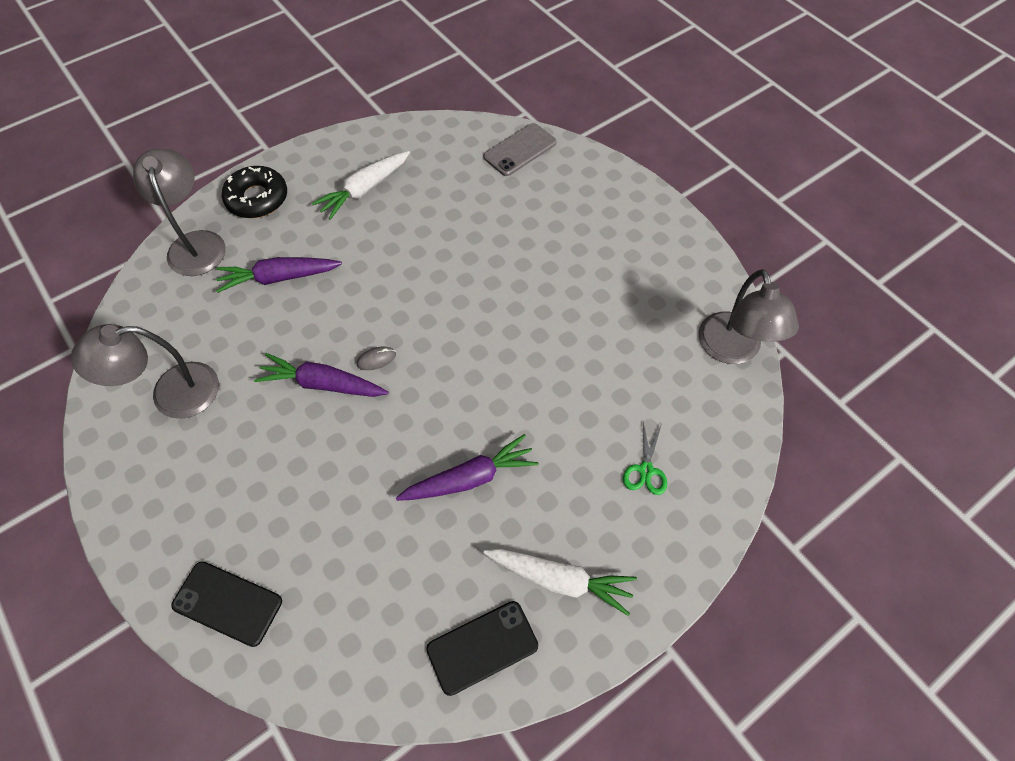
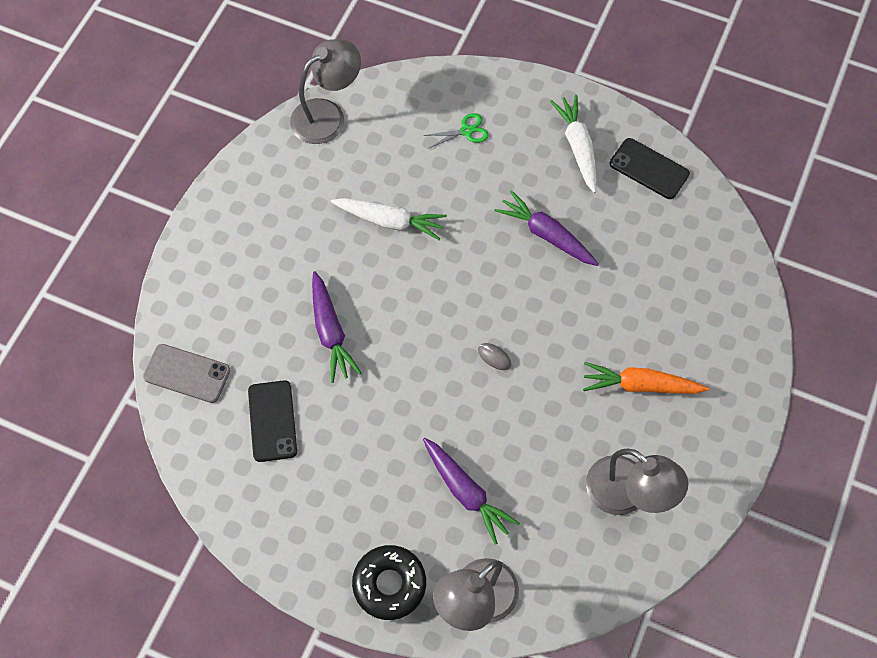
camera: 120 degrees left, 5 degrees up
black phone [171,561,282,647] -> black phone moved to [248,380,297,462]
purple carrot [254,353,388,397] -> purple carrot moved to [312,271,361,383]
white carrot [312,151,410,220] -> white carrot moved to [331,198,447,240]
none -> orange carrot [583,362,709,394]

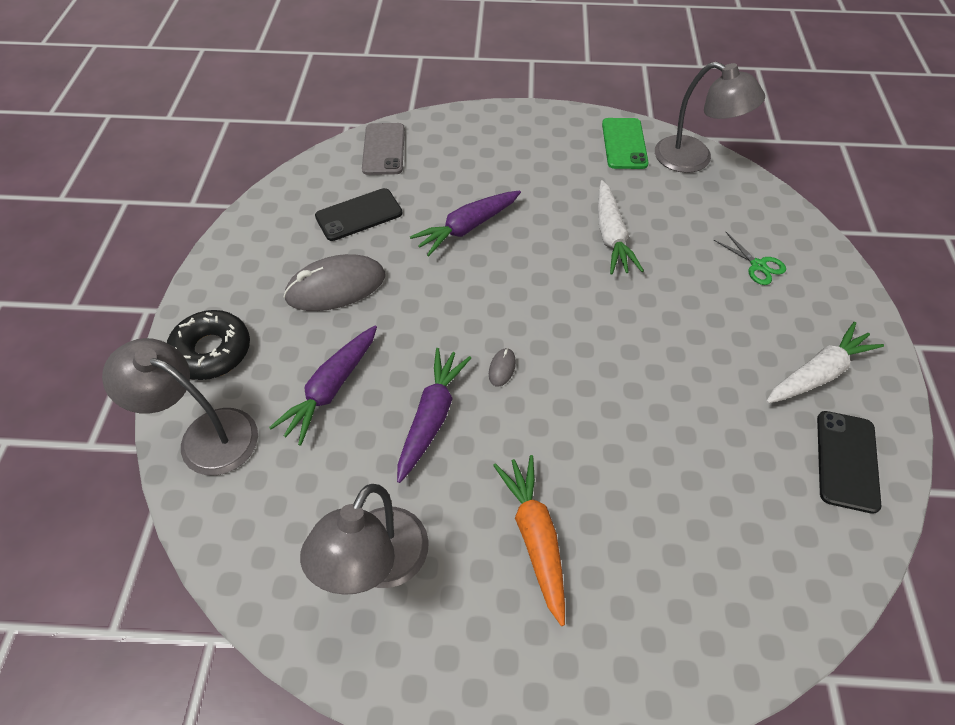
camera: 70 degrees right, 10 degrees down
purple carrot [494,190,599,266] -> purple carrot moved to [397,348,471,483]
none -> grey mouse [283,254,385,311]
none -> green phone [602,118,649,169]

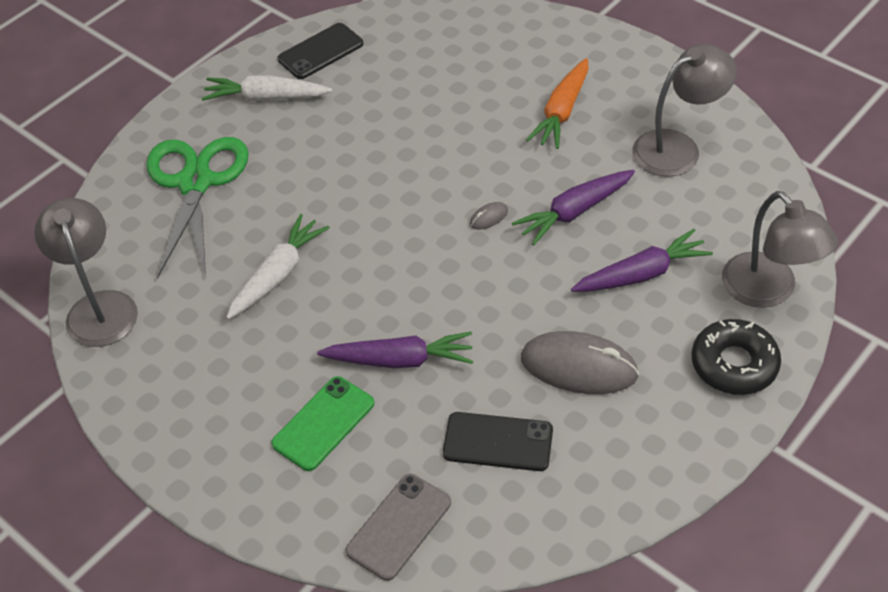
camera: 140 degrees left, 5 degrees down
green phone [602,118,649,169] -> green phone moved to [271,376,374,471]
green scissors [714,232,786,285] -> green scissors [146,137,249,279], size x2.44

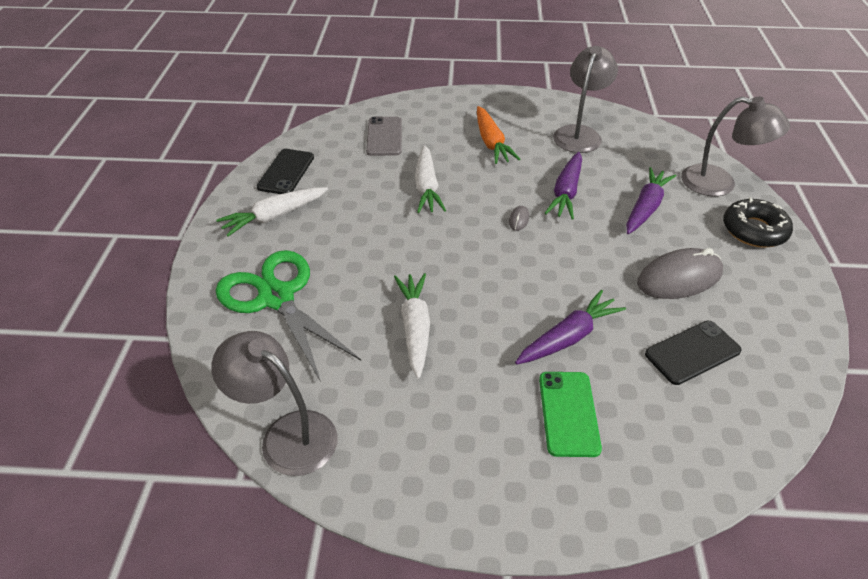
camera: 40 degrees left, 5 degrees down
grey phone [346,474,451,581] -> grey phone moved to [366,116,402,156]
none -> white carrot [415,145,446,213]

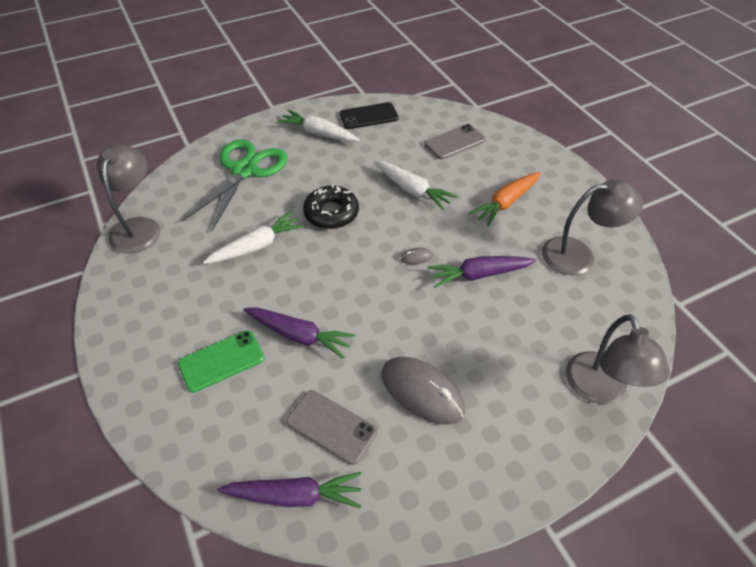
camera: 60 degrees right, 5 degrees up
white carrot [415,145,446,213] -> white carrot turned 105 degrees counterclockwise [374,160,458,210]
purple carrot [626,167,676,234] -> purple carrot moved to [217,472,362,508]
black phone [645,321,742,385] -> grey phone [286,390,377,465]
black donut [723,197,793,248] -> black donut moved to [303,184,359,229]

